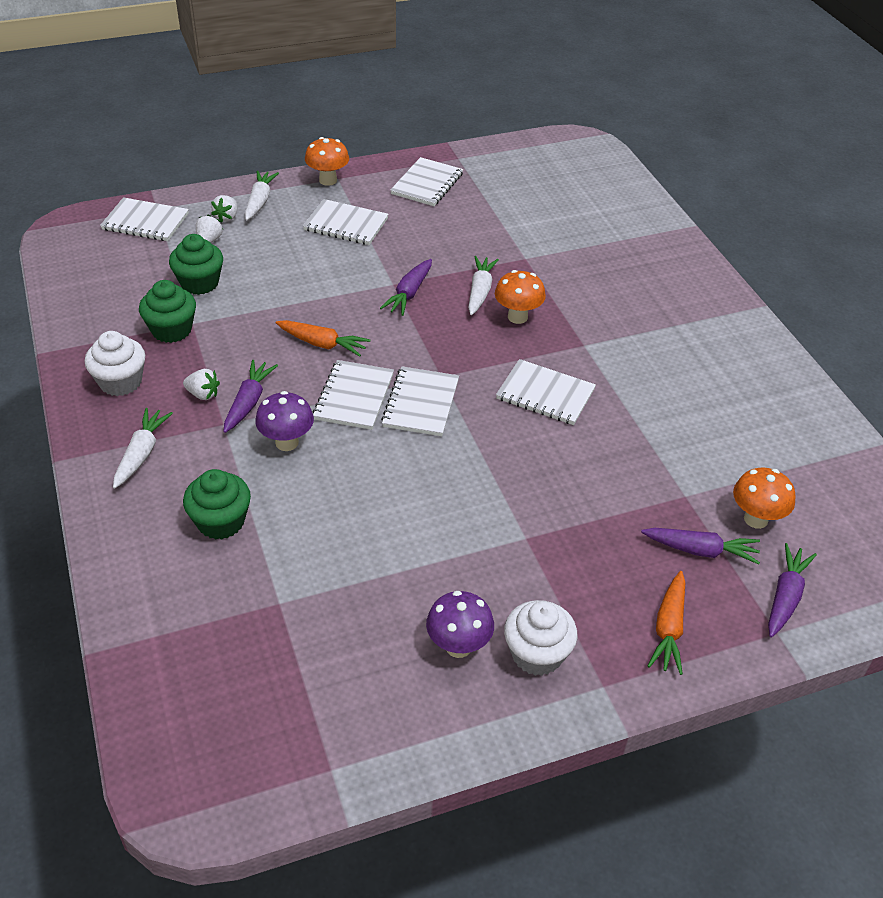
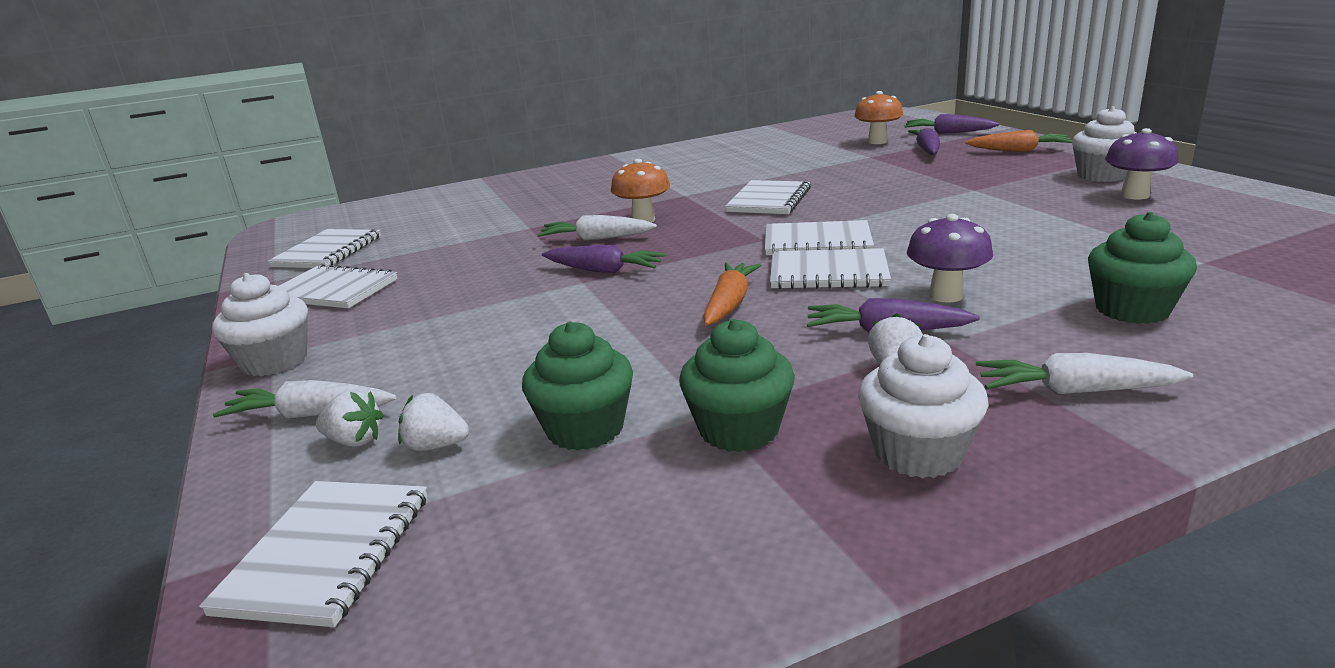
camera: 90 degrees left, 20 degrees down
white notebook [303,199,389,245] -> white notebook moved to [268,229,381,268]
orange mushroom [305,137,349,186] -> white cupcake [212,273,308,376]

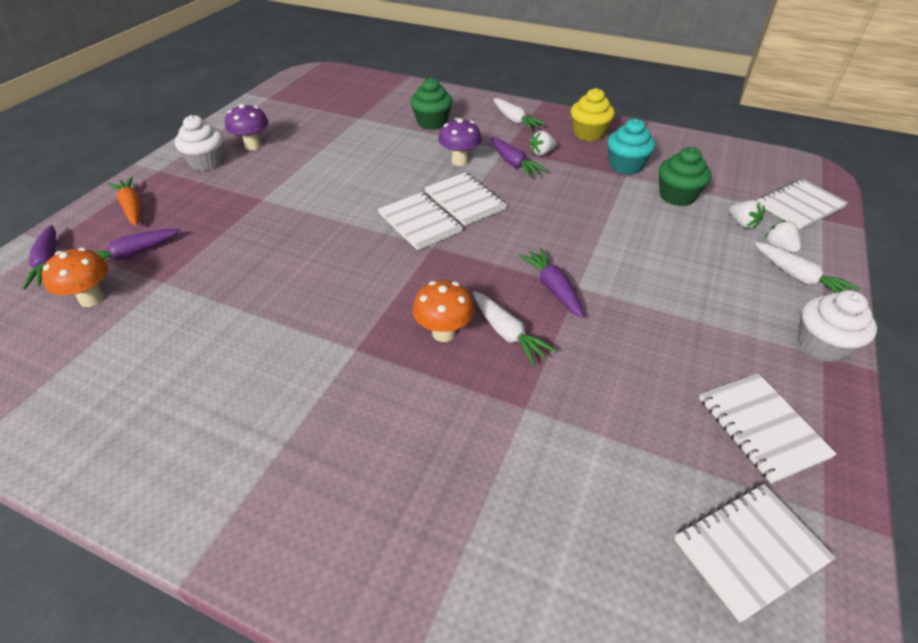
camera: 135 degrees left, 20 degrees up
green cupcake [679,319,795,452] -> turquoise cupcake [607,118,655,175]
orange carrot [703,262,762,326] -> none
white notebook [725,180,811,214] -> none
white cupcake [858,334,989,478] -> yellow cupcake [571,88,615,142]

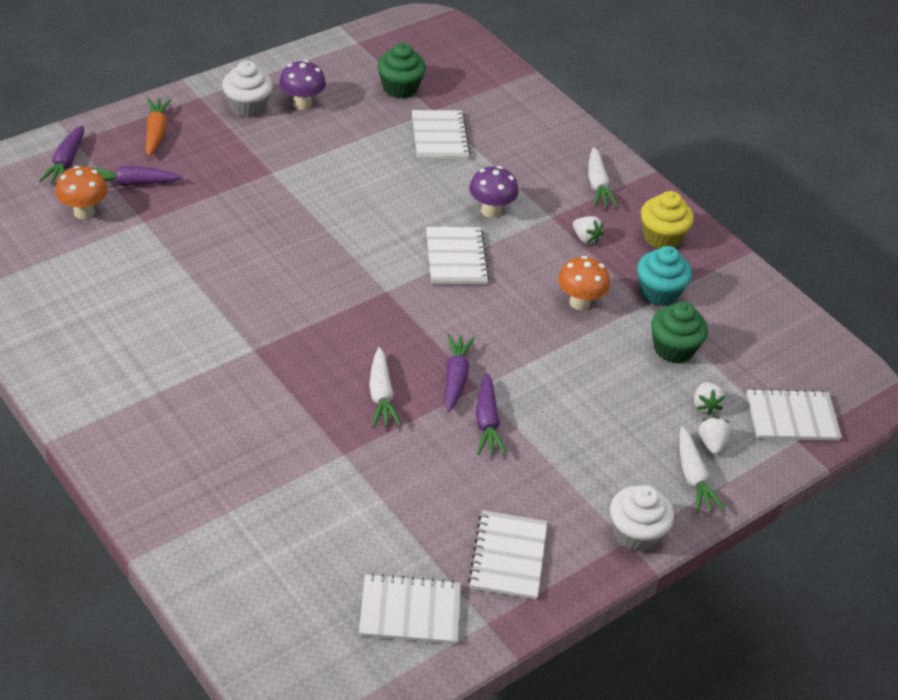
camera: 25 degrees right, 0 degrees up
white notebook [378,192,463,251] -> white notebook moved to [412,110,471,159]
green cupcake [410,77,453,130] -> green cupcake moved to [377,43,426,99]
orange mushroom [413,280,474,342] -> orange mushroom moved to [558,256,610,310]
purple carrot [491,137,547,178] -> purple carrot moved to [476,373,507,455]
white strawberry [530,131,557,156] -> white strawberry turned 135 degrees counterclockwise [573,216,604,244]

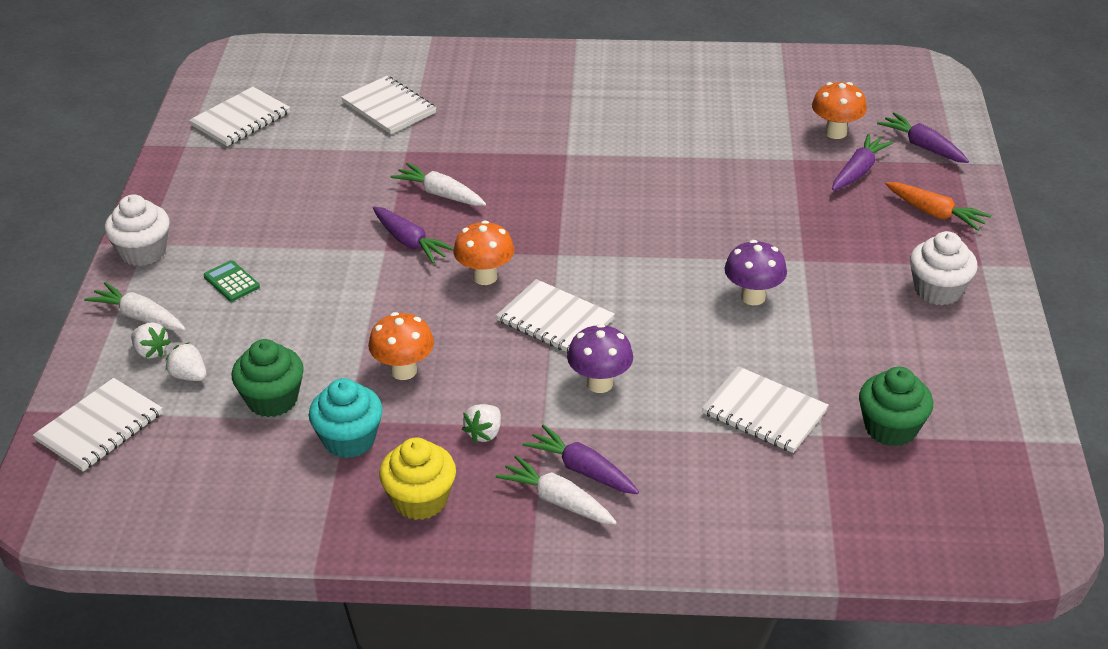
camera: 135 degrees right, 5 degrees down
purple mushroom [279,60,326,110] -> purple mushroom moved to [724,240,787,305]
white notebook [468,510,547,600] -> white notebook moved to [341,76,436,134]
purple carrot [476,373,507,455] -> purple carrot moved to [522,424,639,494]
white strawberry [573,216,604,244] -> white strawberry turned 60 degrees counterclockwise [462,404,501,443]
none -> green calculator [204,260,260,302]
none -> orange mushroom [453,220,515,285]

